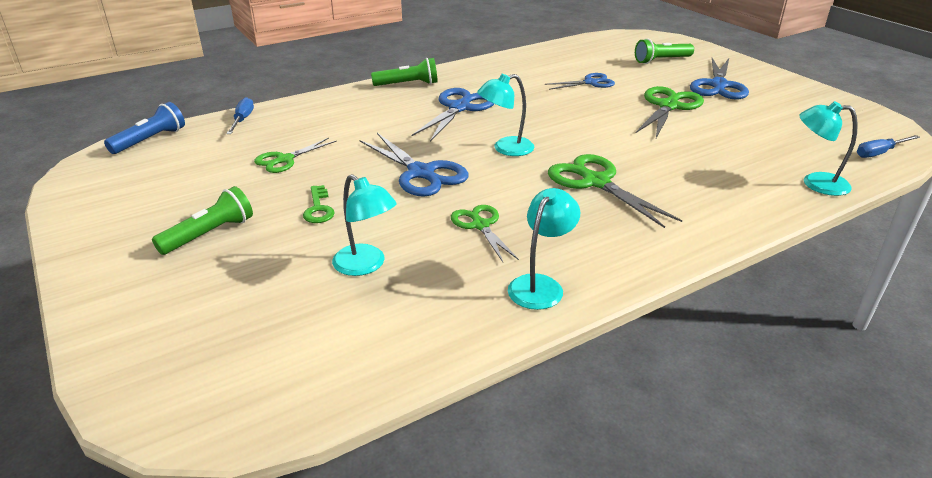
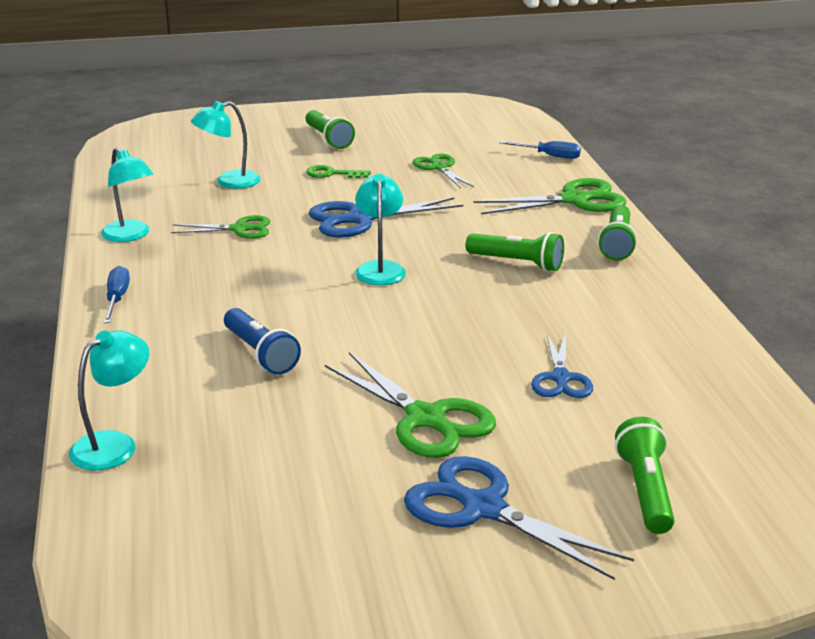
camera: 110 degrees right, 5 degrees down
blue flashlight [104,102,185,154] -> blue flashlight moved to [224,308,301,375]
blue scissors [411,88,494,142] -> green flashlight [466,232,564,272]
green scissors [548,154,682,228] -> green scissors moved to [474,178,626,215]
blue screwdriver [857,135,920,158] -> blue screwdriver moved to [103,266,130,323]

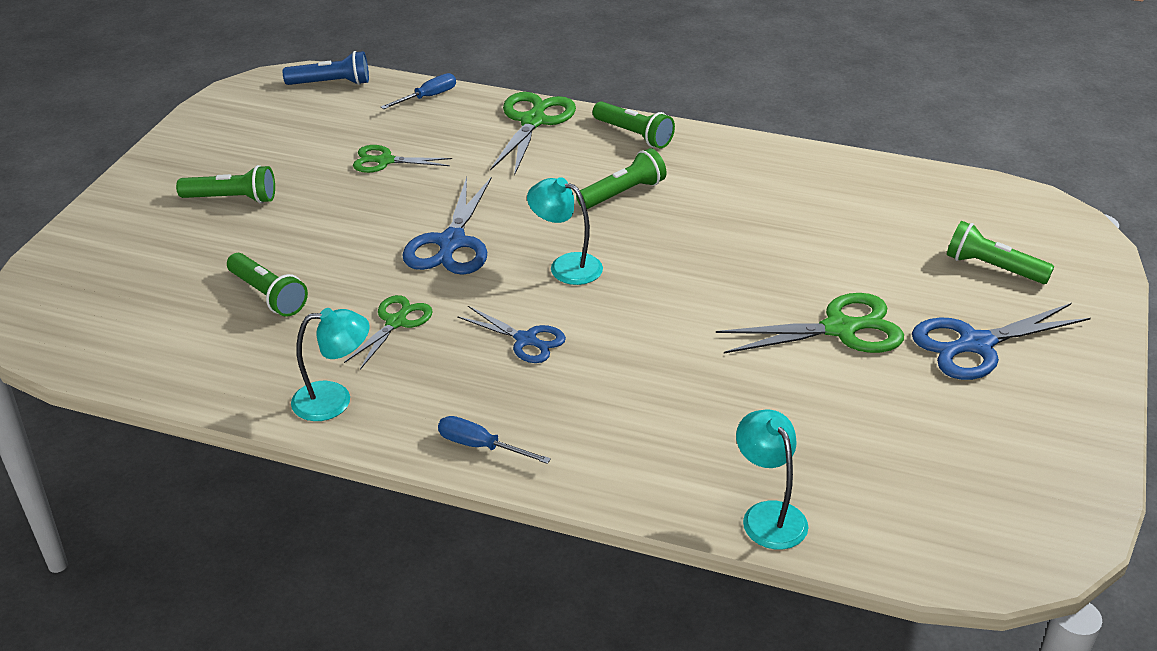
camera: 60 degrees left, 10 degrees up
turquoise lamp [191,101,260,189] -> green flashlight [227,253,308,317]
blue flashlight [224,308,301,375] -> blue flashlight moved to [283,51,369,85]
green key [306,165,371,178] -> none
blue scissors [531,333,593,398] -> blue scissors moved to [457,306,566,363]

